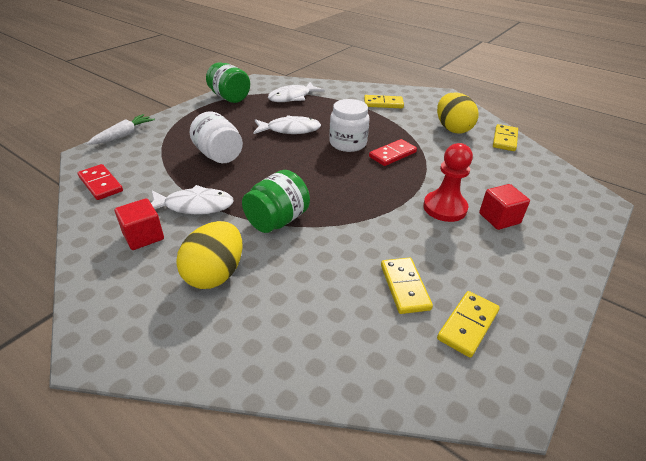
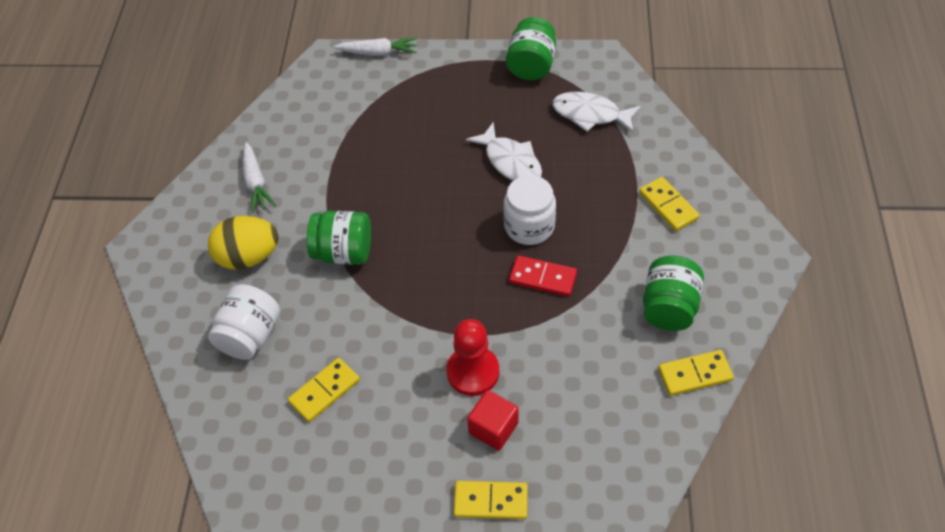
camera: 60 degrees right, 15 degrees up
red domino [78,164,123,200] -> none
red cube [115,198,164,250] -> white carrot [243,142,276,213]
white fish [151,185,234,214] -> none
white jar [190,111,243,163] -> white jar moved to [208,284,280,360]
yellow egg [437,93,479,134] -> green jar [643,256,704,331]
yellow domino [437,291,500,358] -> yellow domino moved to [454,481,528,519]

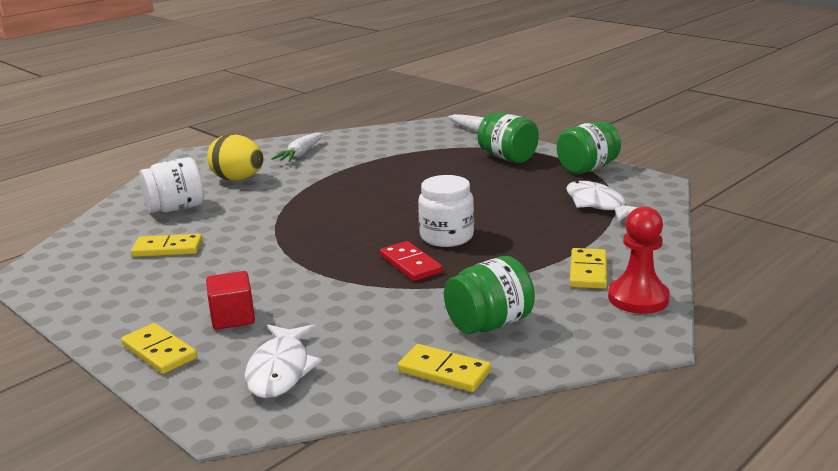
camera: 40 degrees right, 30 degrees down
green jar [307,211,371,265] -> green jar moved to [477,113,539,163]
red pawn [446,319,499,396] -> red pawn moved to [608,206,670,314]
white fish [466,122,542,181] -> white fish moved to [244,324,322,398]

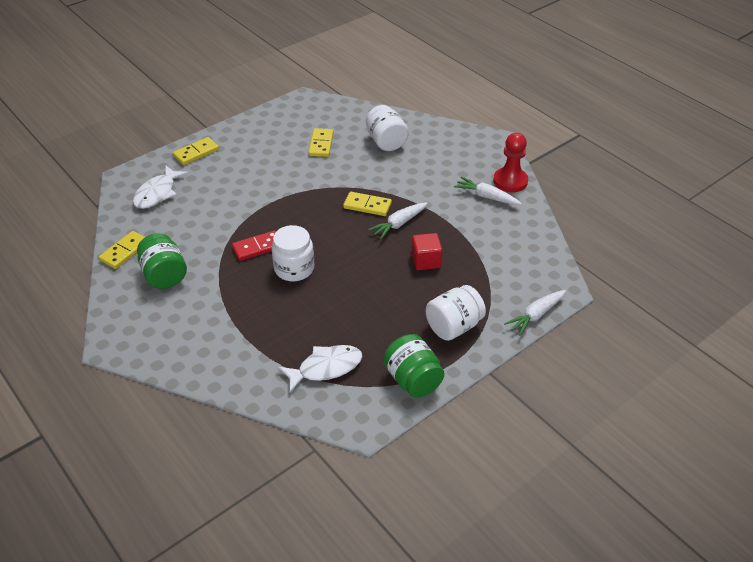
camera: 95 degrees right, 20 degrees up
red cube [206,271,255,330] -> red cube moved to [411,233,442,270]
yellow egg [207,134,264,181] -> none
white fish [244,324,322,398] -> white fish turned 75 degrees counterclockwise [133,165,188,209]
green jar [477,113,539,163] -> white jar [426,285,486,341]
yellow domino [570,248,607,289] -> yellow domino moved to [343,192,392,216]
red pawn [608,206,670,314] -> red pawn moved to [493,133,528,192]
none -> white carrot [368,202,428,240]

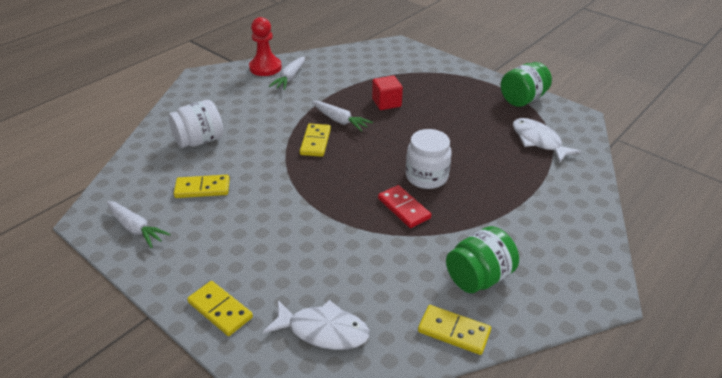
camera: 100 degrees left, 5 degrees down
white jar [426,285,486,341] -> none
white carrot [504,290,566,336] -> white carrot moved to [107,201,171,248]

